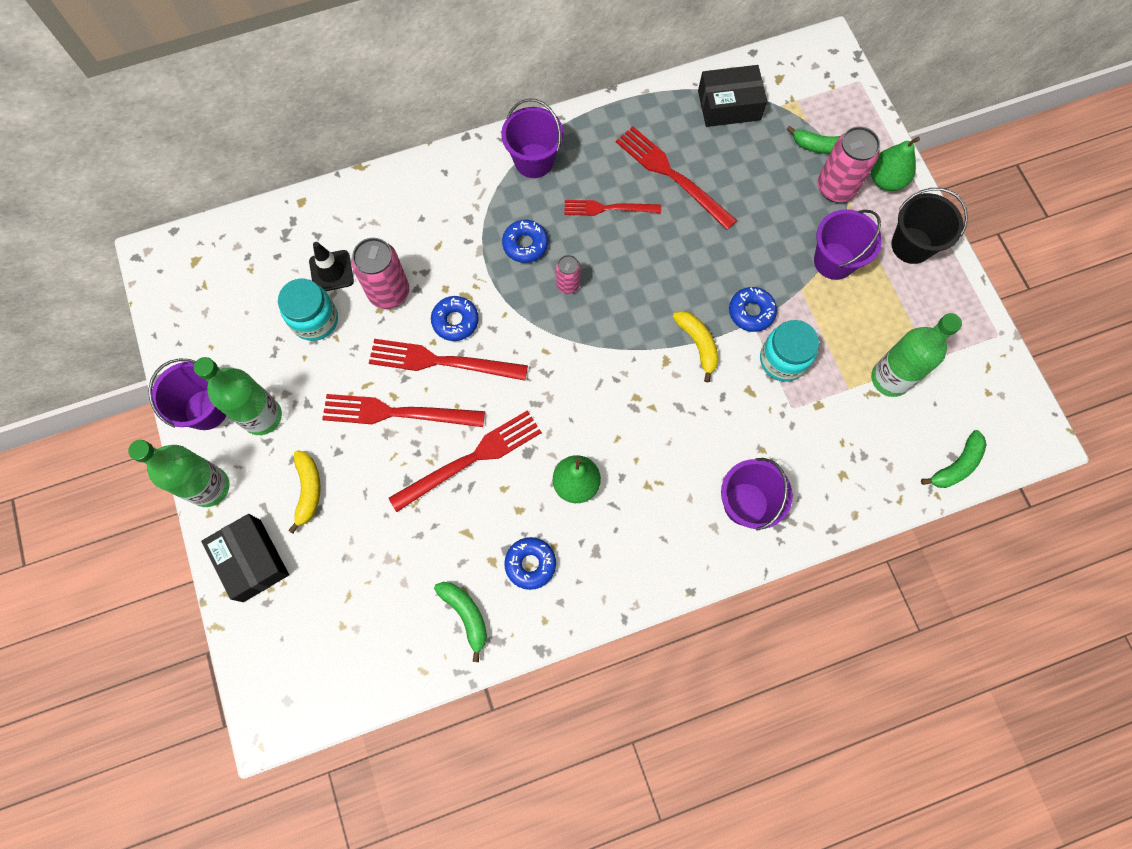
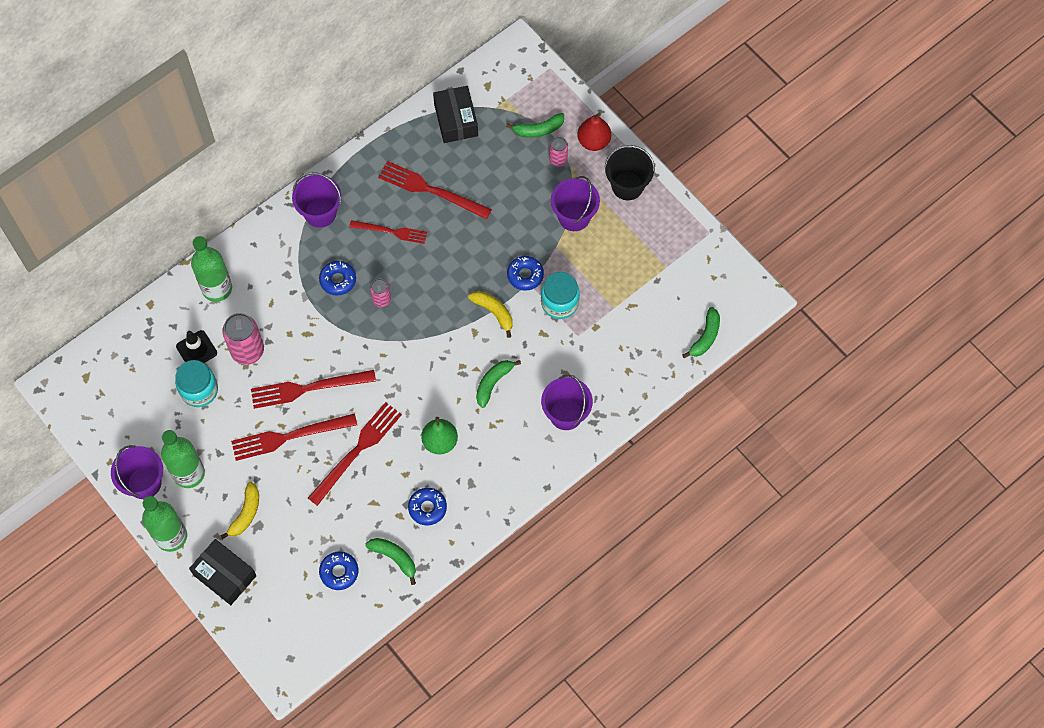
camera: 20 degrees left, 5 degrees down
yellow banana [288,450,321,534] -> yellow banana turned 45 degrees clockwise [220,482,259,539]
blue donut [431,296,479,341] -> blue donut moved to [319,551,358,590]
red fork [564,200,661,216] -> red fork turned 150 degrees counterclockwise [349,220,427,244]
black box [698,65,767,127] -> black box turned 75 degrees counterclockwise [433,86,478,143]
pink can [817,126,880,202] -> pink can [549,137,568,167], size x0.56
green pear [871,136,920,191] -> red pear [577,113,611,151]
green bottle [871,313,962,397] -> green bottle moved to [191,236,232,302]
none -> green banana [476,360,521,408]

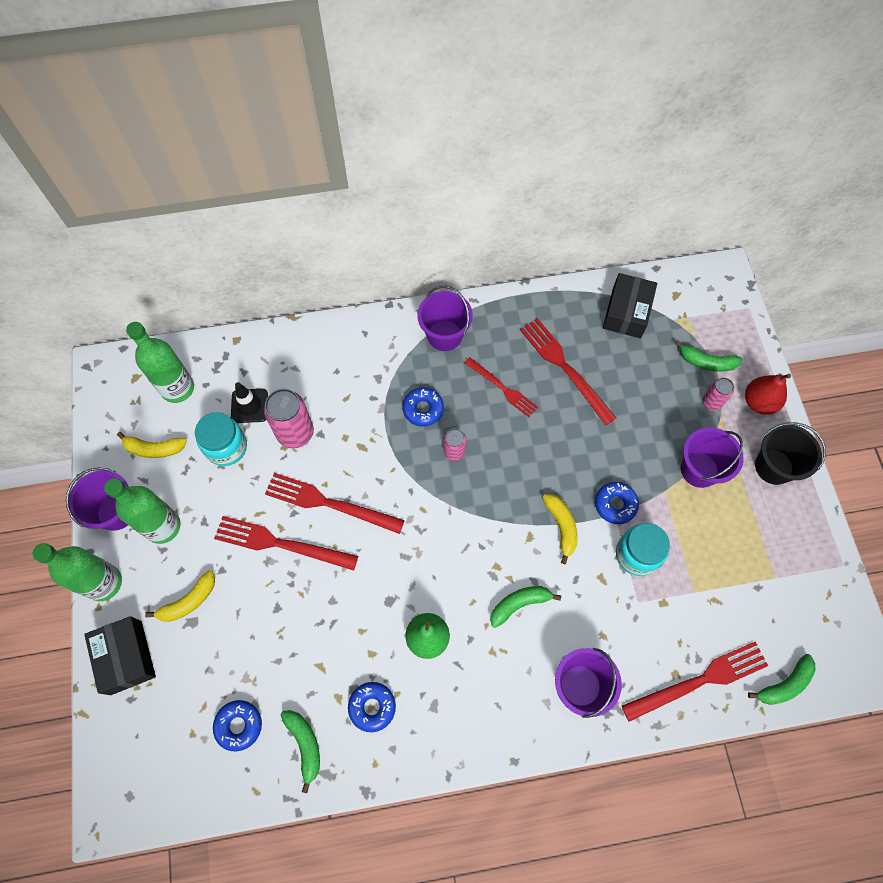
camera: 30 degrees right, 0 degrees up
green bottle [191,236,232,302] -> green bottle moved to [126,322,194,403]
red fork [308,402,402,506] -> red fork moved to [622,642,768,722]
none -> yellow banana [117,432,187,458]

